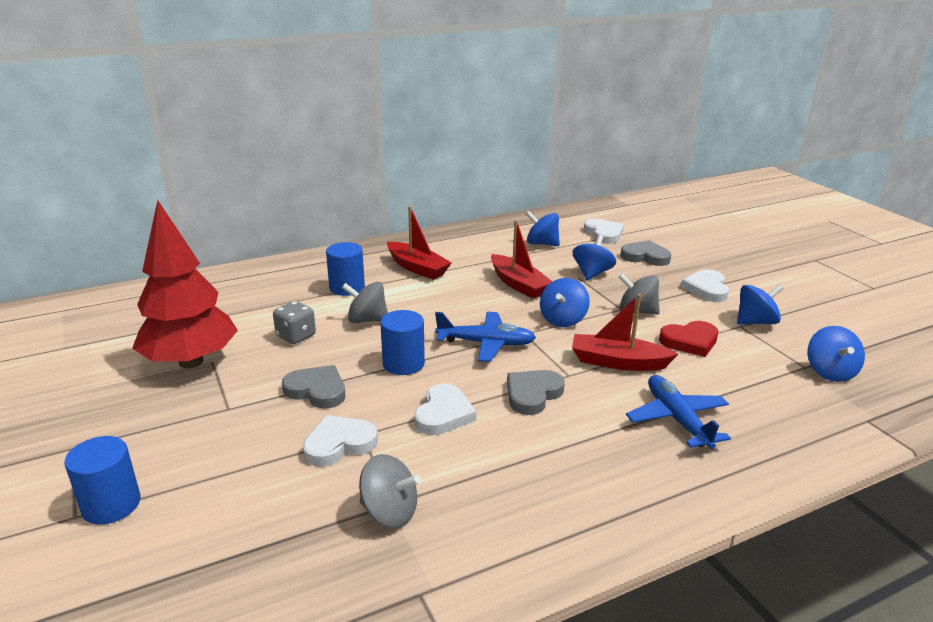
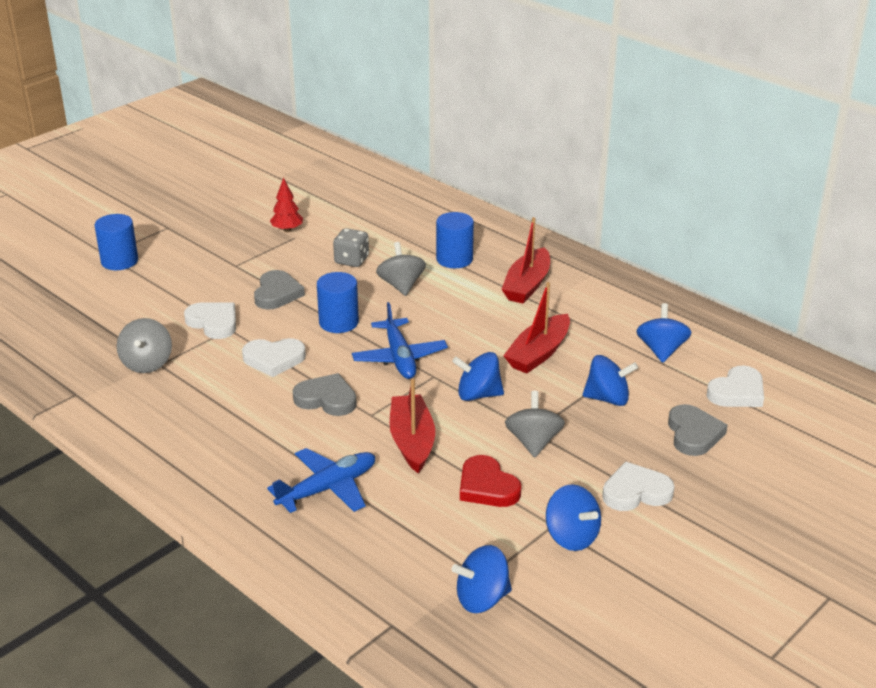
camera: 70 degrees right, 5 degrees up
red tree [132,200,238,368] -> red tree [270,177,303,232], size x0.41

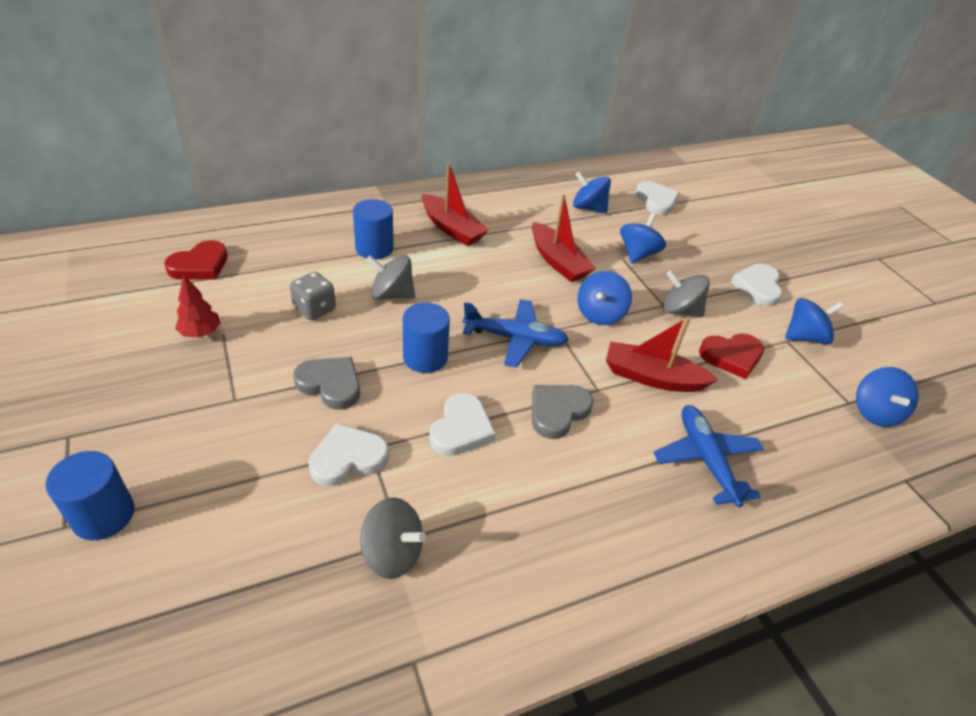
camera: 70 degrees left, 10 degrees up
grey heart [668,404,728,456] -> none
none -> red heart [164,240,228,280]

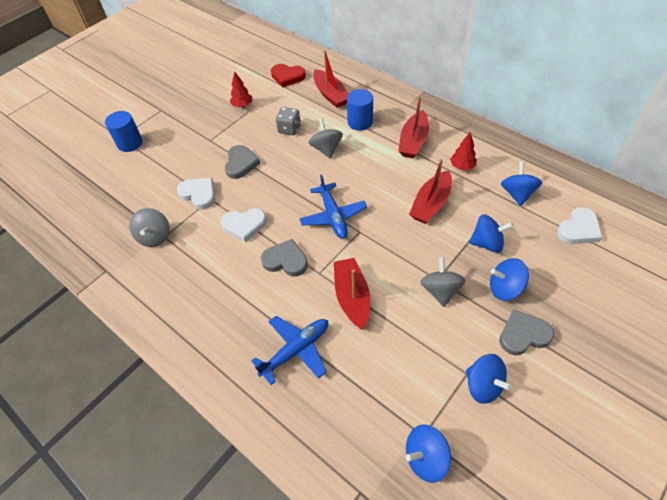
camera: 70 degrees right, 10 degrees up
blue cylinder [403,303,450,373] -> none
blue spinning top [578,271,632,325] -> blue spinning top moved to [490,258,529,301]
red heart [699,333,764,379] -> none
white heart [731,264,783,306] -> grey heart [499,310,554,355]
none -> red boat [313,50,348,108]
none -> red tree [450,132,477,170]

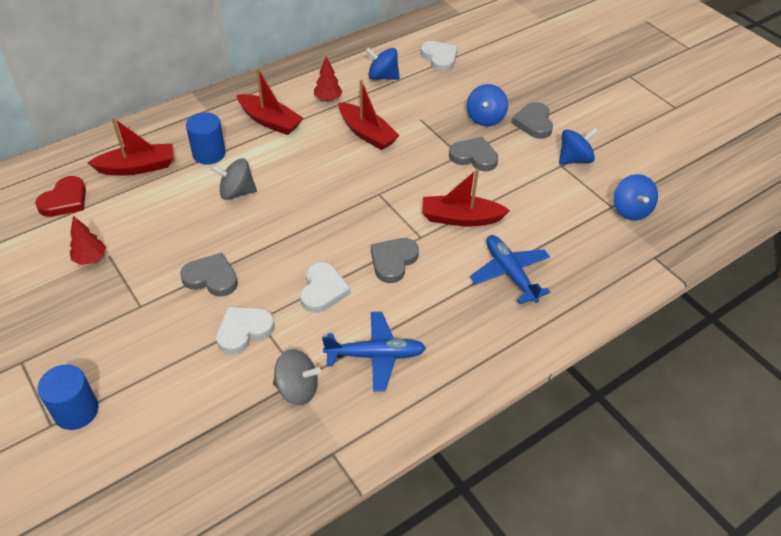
camera: 80 degrees left, 5 degrees down
grey dice [276,107,301,135] -> none
blue plane [299,174,367,239] -> blue plane moved to [322,312,426,391]
grey spinning top [420,257,466,307] -> grey heart [449,137,498,171]
blue spinning top [469,214,514,253] -> none

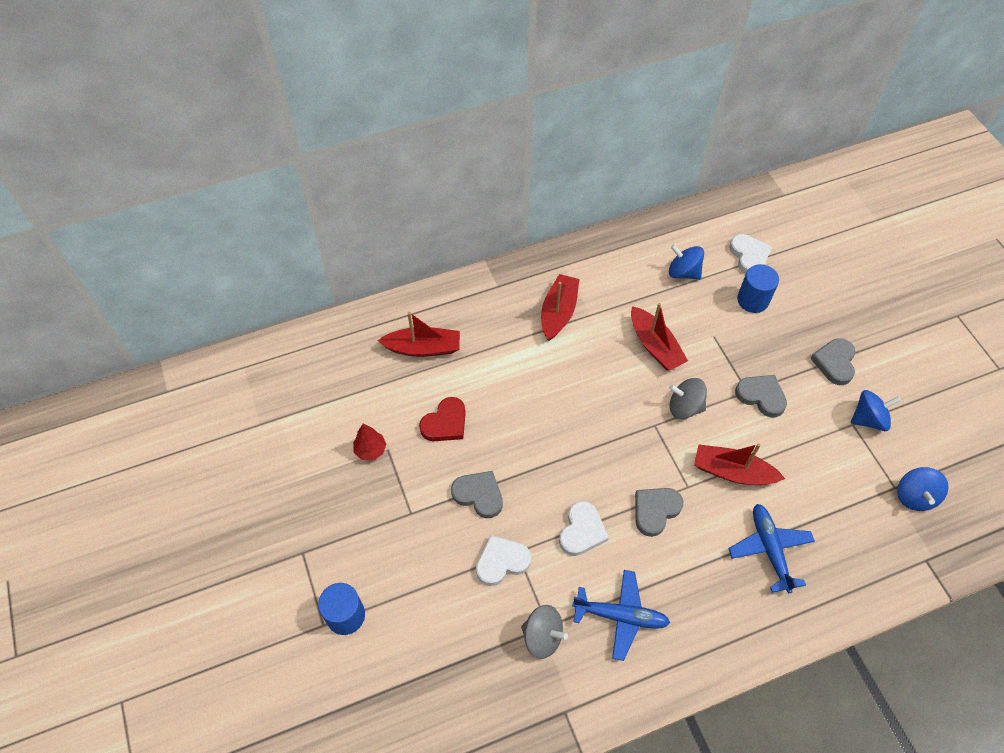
camera: 15 degrees right, 10 degrees up
red heart [35,176,86,217] -> red heart moved to [419,397,466,441]
blue cylinder [186,112,226,165] -> blue cylinder moved to [737,264,779,313]
grey spinning top [211,158,257,200] -> grey spinning top moved to [669,378,707,419]
red boat [237,68,303,135] -> red boat turned 120 degrees counterclockwise [541,274,580,341]
red tree [314,56,343,101] -> none
blue spinning top [467,84,508,126] -> none

